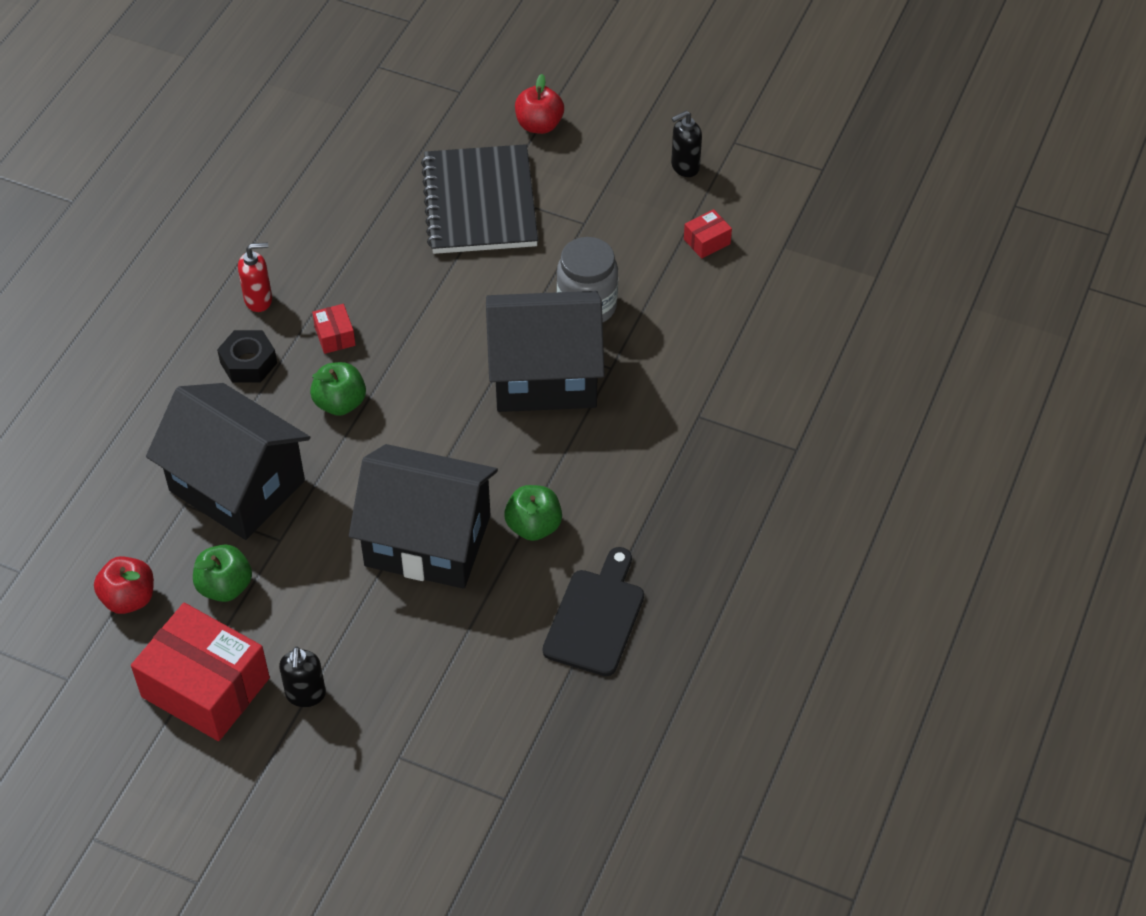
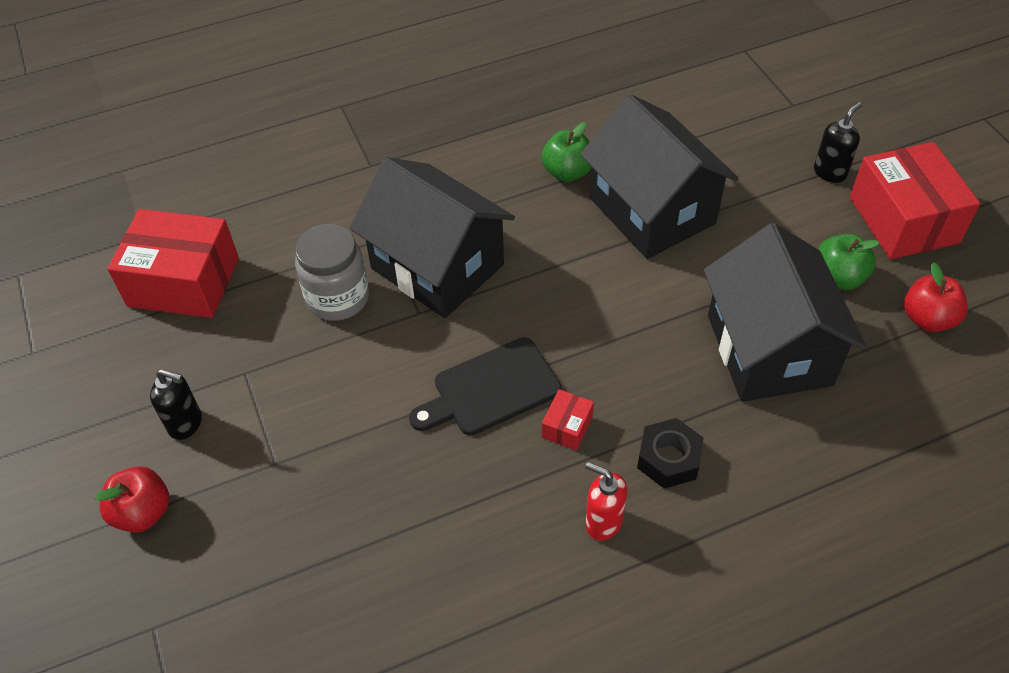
camera: 135 degrees left, 0 degrees up
green apple [310,362,366,416] -> none
black notebook [421,144,538,254] -> none
black cutting board [543,547,644,676] -> black cutting board moved to [409,338,561,435]
black soap dispenser [671,111,702,177] -> black soap dispenser moved to [150,369,202,440]
red box [684,209,732,259] -> red box [107,209,239,318], size x2.32

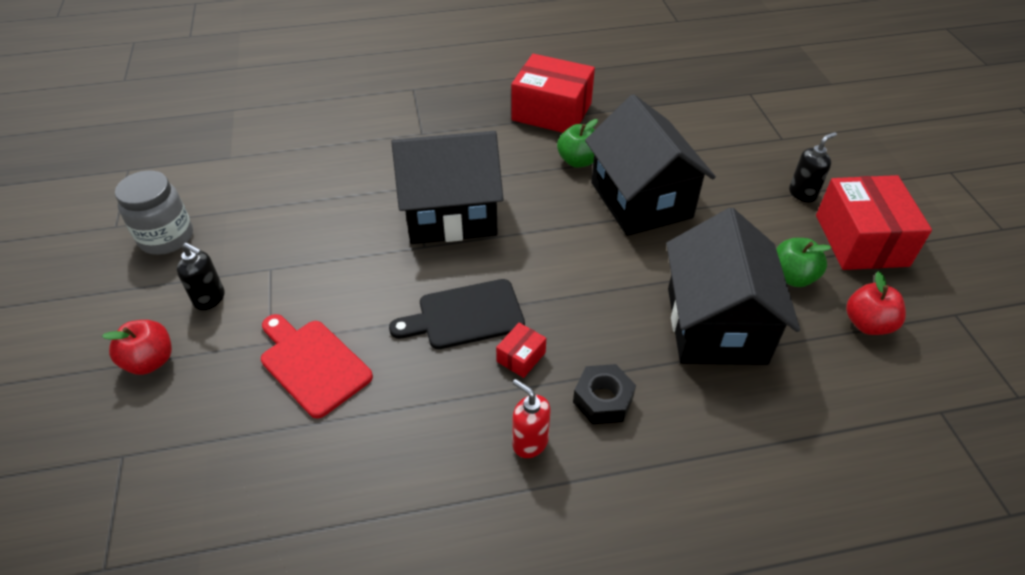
camera: 10 degrees right, 5 degrees down
red box [107,209,239,318] -> red box moved to [511,54,595,133]
grey jar [295,224,369,321] -> grey jar moved to [115,171,193,255]
black house [350,157,515,318] -> black house turned 60 degrees counterclockwise [391,131,504,244]
none -> red cutting board [261,314,373,418]

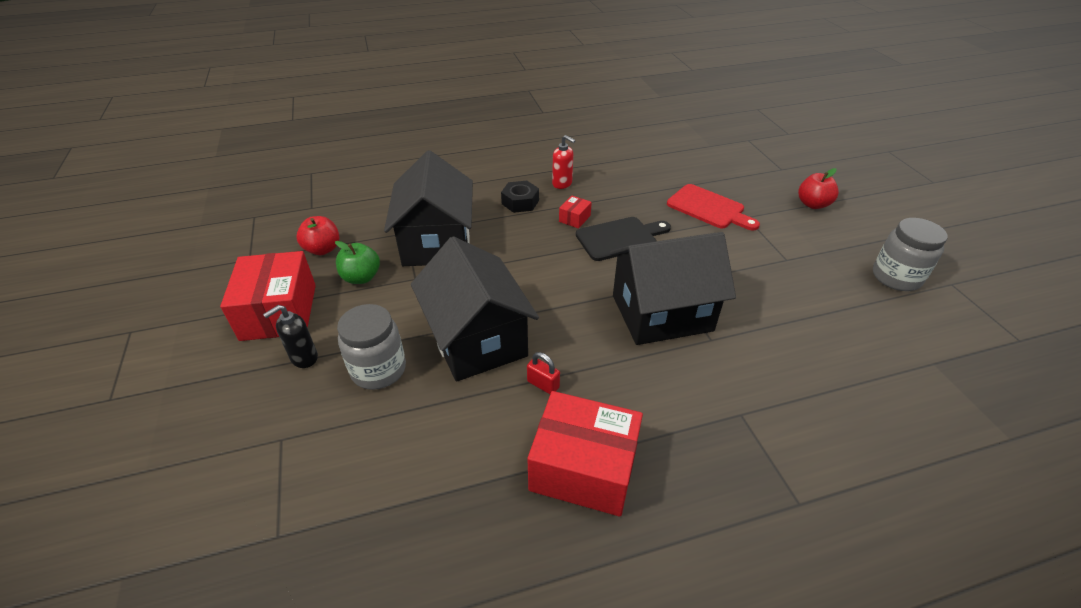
camera: 175 degrees right, 5 degrees down
black soap dispenser [176,243,225,310] -> none
green apple [557,119,598,168] -> red padlock [527,352,560,394]
none -> grey jar [337,304,406,390]

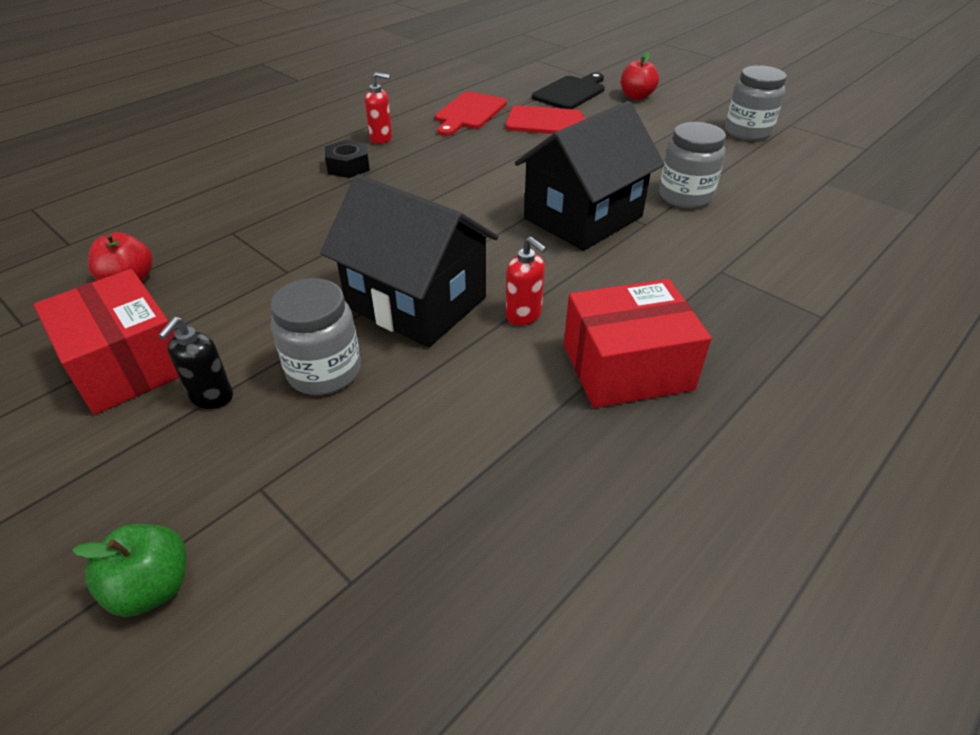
camera: 30 degrees left, 0 degrees up
green apple [335,241,380,284] -> green apple moved to [72,524,186,617]
black house [384,150,473,266] -> none
red padlock [527,352,560,394] -> red soap dispenser [506,236,547,325]
red box [559,196,592,229] -> none
black cutting board [576,217,671,261] -> black cutting board moved to [532,73,605,109]
none -> red cutting board [435,92,507,136]
none -> grey jar [659,122,726,208]

